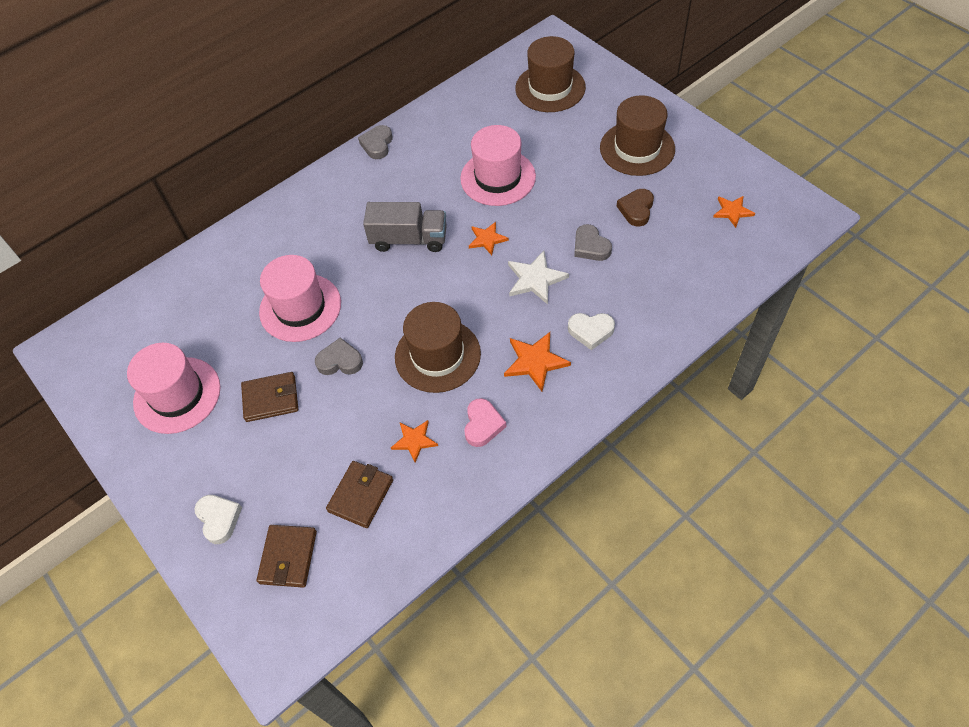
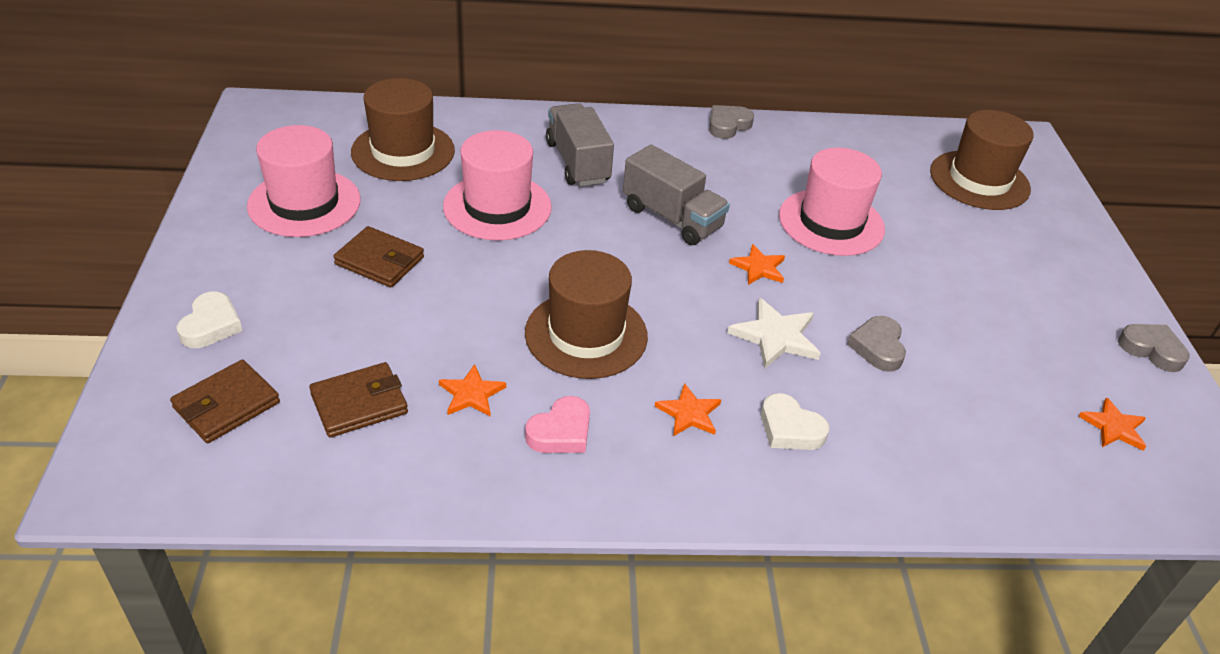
camera: 30 degrees right, 15 degrees down
grey heart [315,338,363,375] -> grey heart moved to [1118,324,1190,372]
orange star [504,332,571,391] -> orange star [655,383,721,436], size x0.67
brown hat [600,95,675,176] -> brown hat moved to [351,78,455,181]
brown heart [617,189,654,226] -> none
none -> grey truck [546,103,614,186]

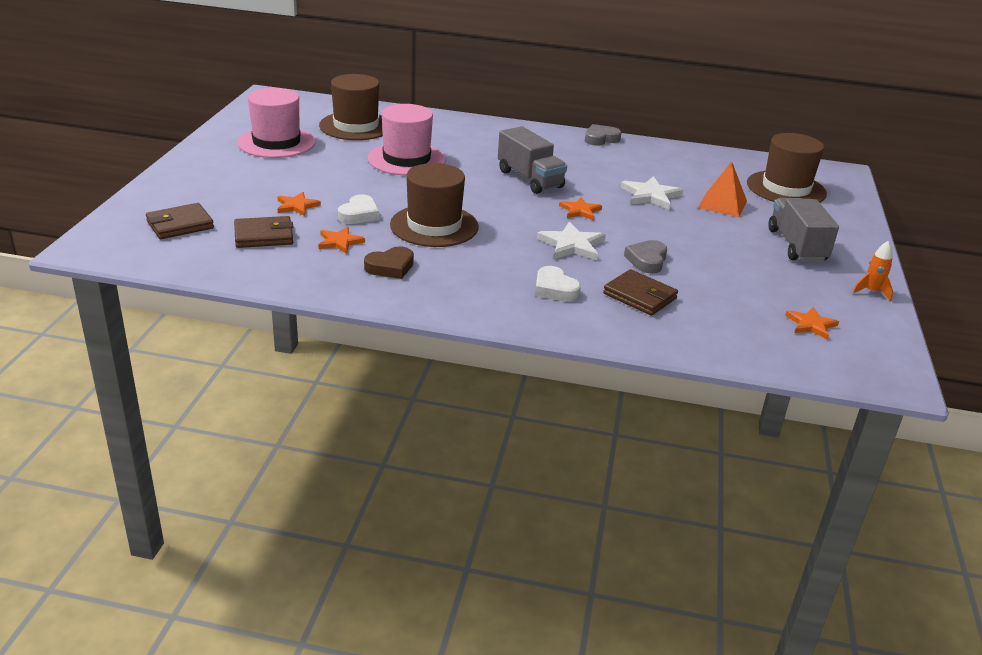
camera: 15 degrees right, 10 degrees down
white heart [176,291,243,348] -> white heart moved to [338,194,379,224]
brown wallet [333,226,424,287] -> brown wallet moved to [603,269,678,316]
pink heart [525,396,590,453] -> brown heart [364,246,414,279]
grey truck [546,103,614,186] -> grey truck moved to [768,198,839,262]
orange star [655,383,721,436] -> orange star moved to [278,192,321,216]
pink hat [779,148,885,256] -> white star [621,176,683,210]
grey heart [1118,324,1190,372] -> orange rocket [852,241,893,301]
none -> orange pyramid [698,161,747,217]

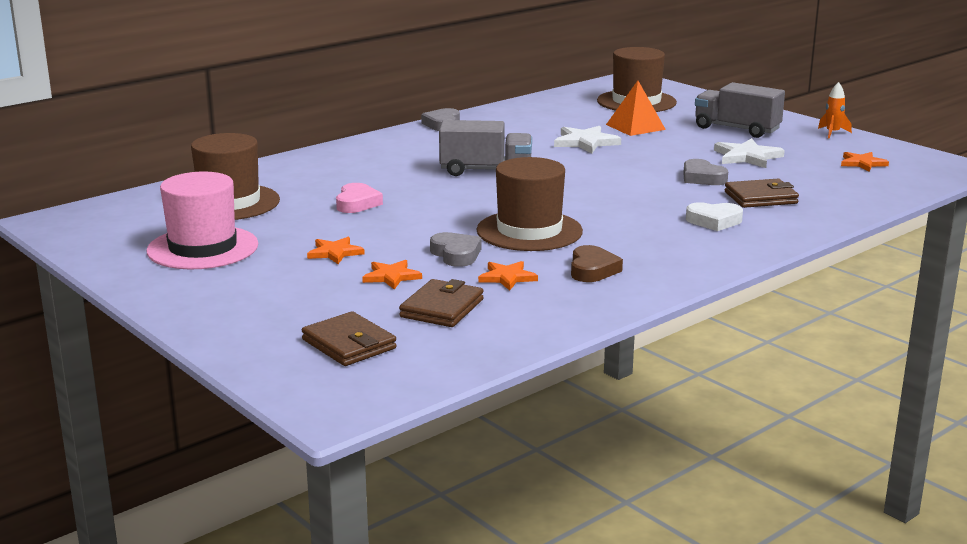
camera: 50 degrees left, 10 degrees down
brown wallet [146,203,214,239] -> brown wallet turned 45 degrees counterclockwise [302,311,397,366]
white heart [338,194,379,224] -> grey heart [430,232,481,267]
pink hat [368,104,446,176] -> pink heart [336,183,383,213]
white star [537,222,606,260] -> white star moved to [714,138,785,168]
orange star [559,197,602,220] -> orange star moved to [307,237,365,264]

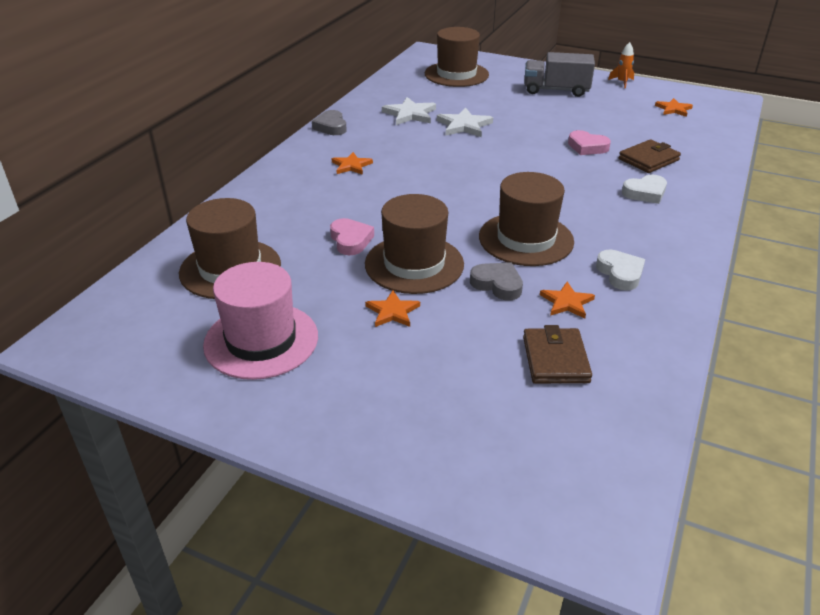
camera: 25 degrees left, 15 degrees up
brown wallet [302,311,397,366] -> none
orange star [362,260,422,290] -> orange star moved to [331,152,373,175]
grey truck [439,120,532,176] -> none
brown heart [571,245,623,282] -> white heart [596,250,645,291]
orange pyramid [606,81,666,136] -> none
grey heart [683,159,728,185] -> pink heart [568,130,611,155]
white star [714,138,785,168] -> white star moved to [382,97,436,125]
none -> brown hat [365,194,464,294]

